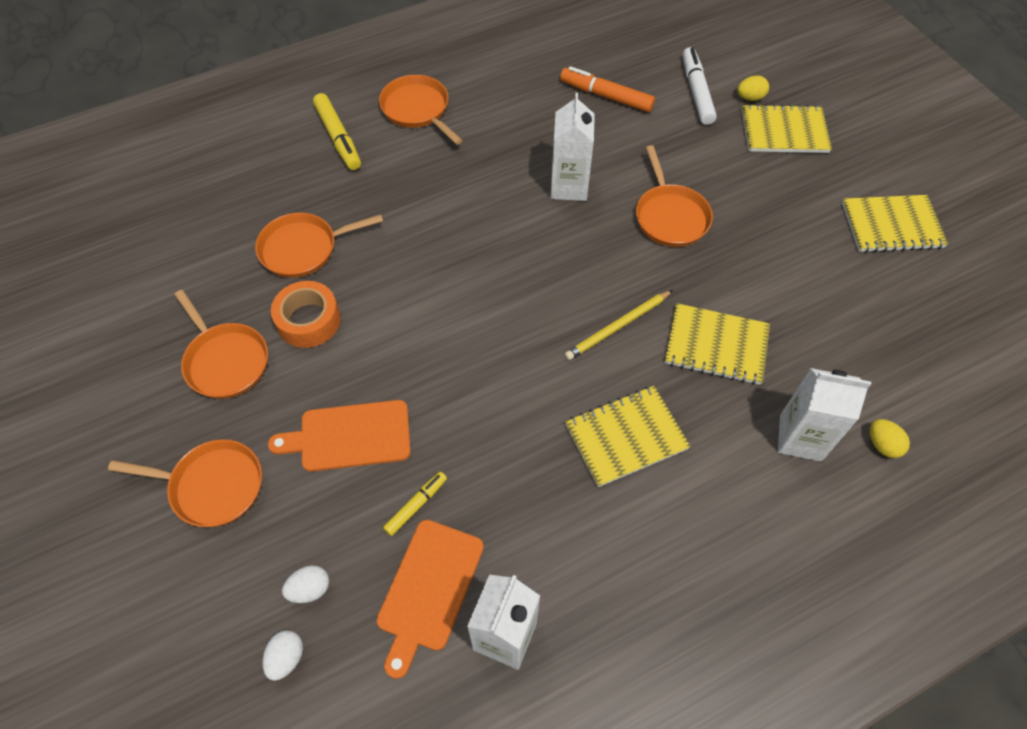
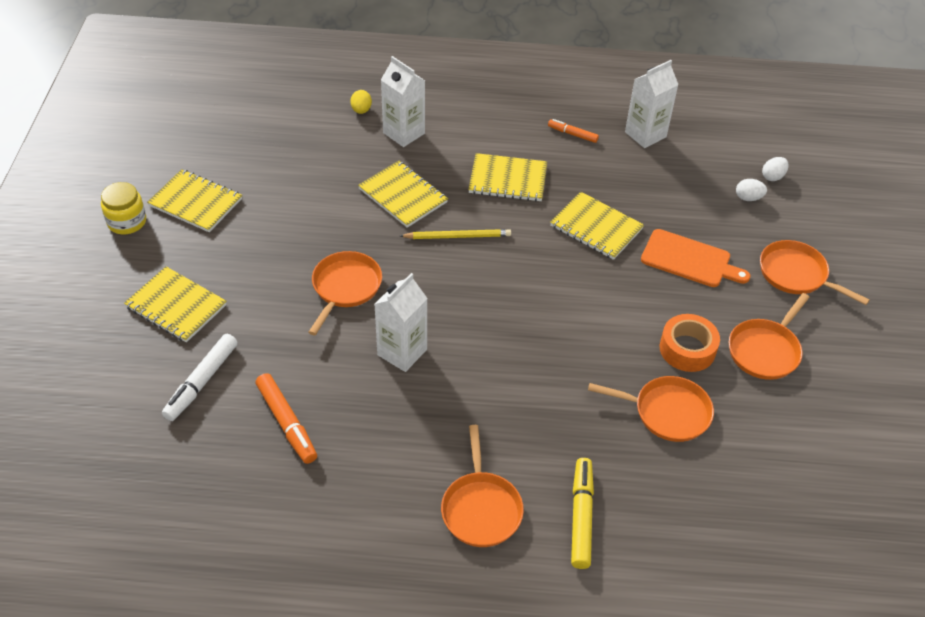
camera: 150 degrees left, 10 degrees down
orange pan [174,290,268,399] -> orange pan turned 135 degrees counterclockwise [729,293,810,380]
orange cutting board [377,520,484,679] -> none
yellow marker [383,472,447,536] -> none
yellow egg [737,75,769,101] -> none
none -> yellow jar [101,182,146,234]
none -> orange marker [548,119,599,143]
none -> yellow notebook [550,192,644,260]

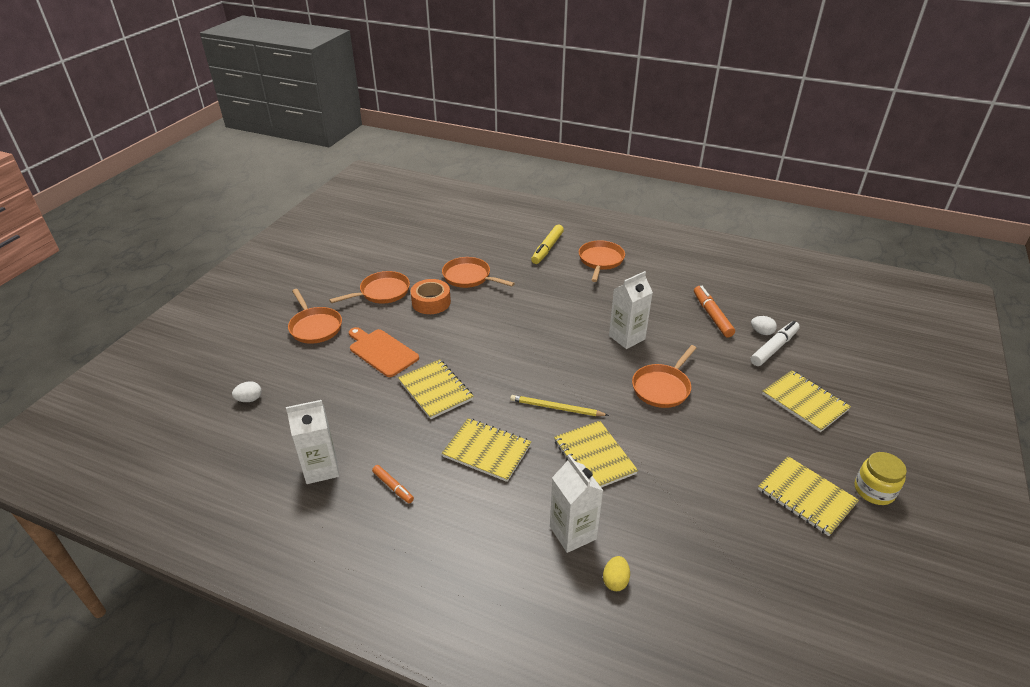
camera: 160 degrees left, 10 degrees down
white egg [736,179,767,201] -> white egg moved to [751,316,777,335]

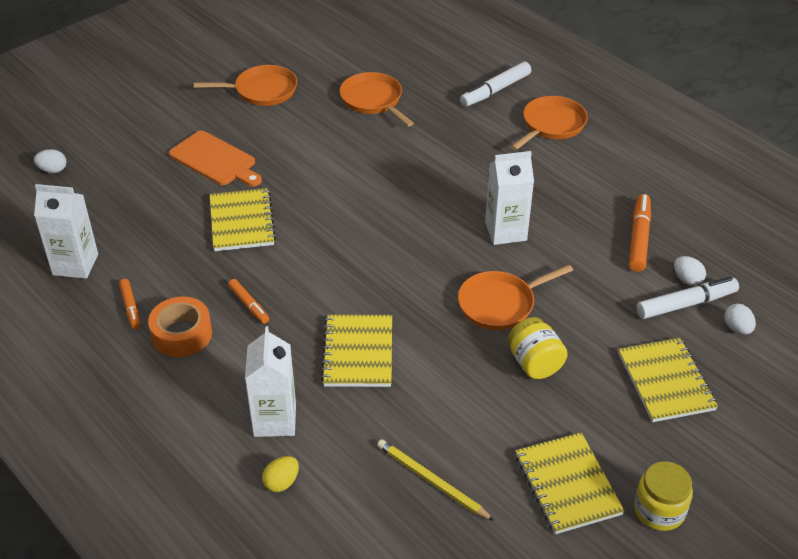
camera: 25 degrees right, 5 degrees up
orange pan [288,289,342,344] -> none
orange cutting board [349,327,419,377] -> orange cutting board turned 150 degrees clockwise [169,131,262,186]
orange tape [411,279,451,314] -> orange tape moved to [148,297,212,357]
yellow notebook [442,418,531,482] -> orange marker [228,279,269,324]
yellow pencil [510,395,609,416] -> yellow pencil moved to [377,439,494,521]
yellow marker [531,225,564,264] -> white marker [460,62,531,107]
none -> yellow jar [508,317,568,379]
none -> white egg [724,303,756,335]

